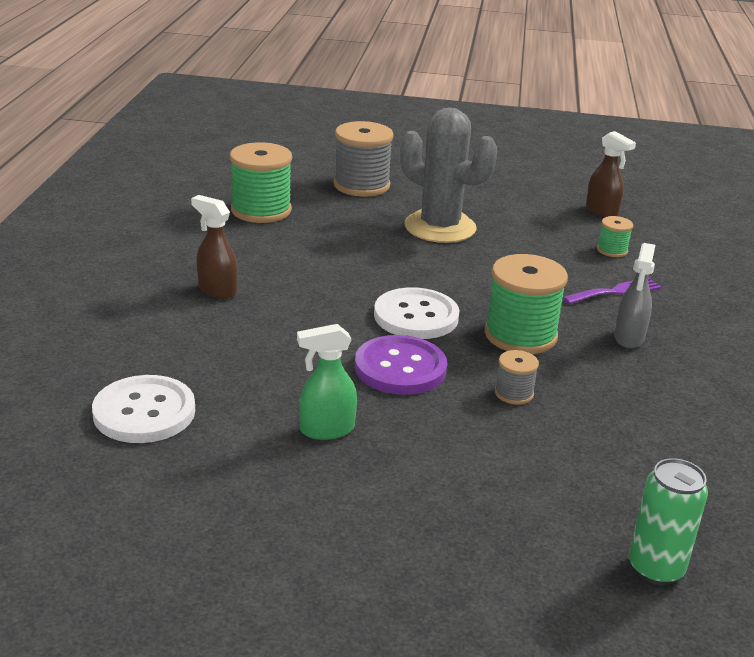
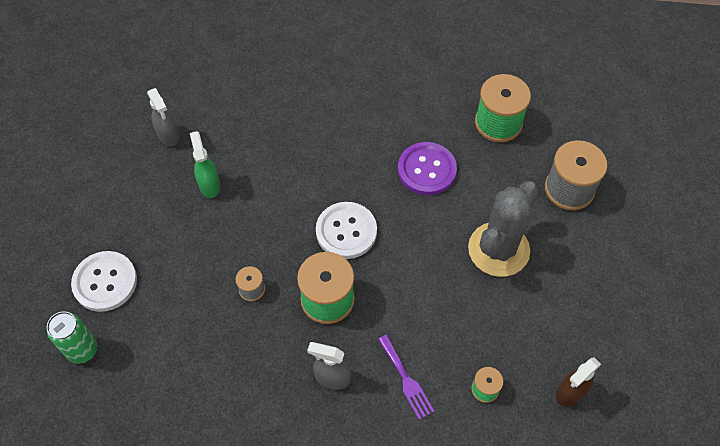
camera: 90 degrees right, 30 degrees up
white button [92,375,195,443] -> white button moved to [71,251,137,312]
brown spray bottle [191,195,237,299] -> none
purple button [355,335,447,395] -> purple button moved to [398,142,457,195]
none -> grey spray bottle [147,88,179,146]

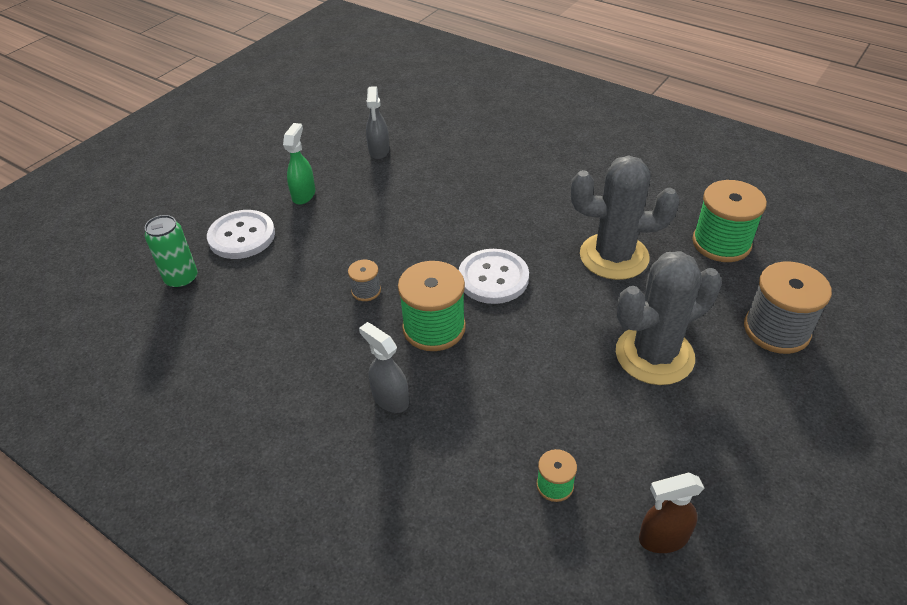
camera: 30 degrees right, 15 degrees down
green spray bottle [190,131,220,198] -> green spray bottle moved to [283,123,315,205]
purple fork [378,335,435,420] -> none
purple button [398,142,457,195] -> grey cactus [571,156,679,280]

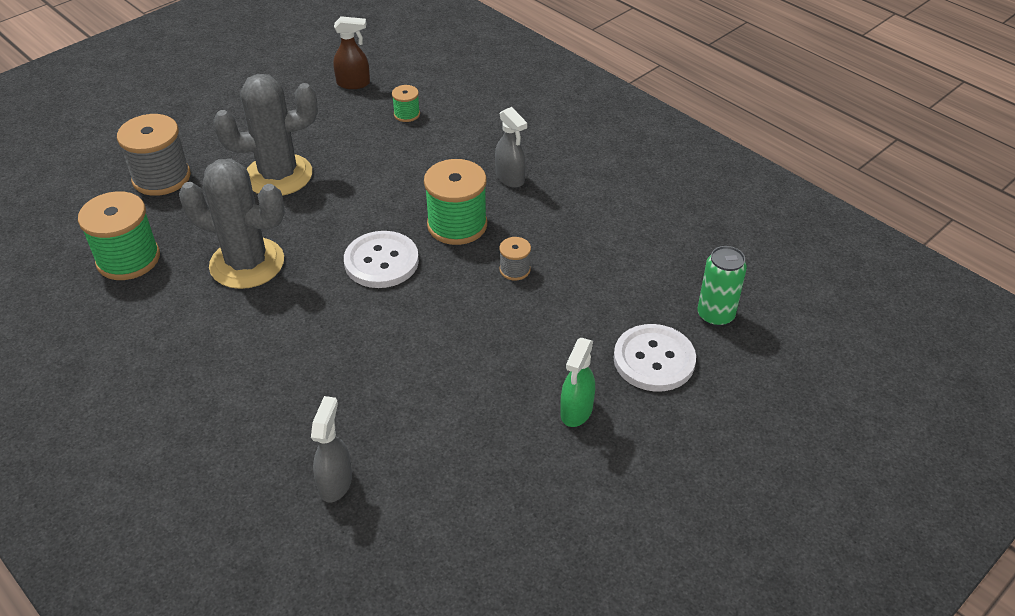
camera: 170 degrees left, 0 degrees up
grey spray bottle [366,86,389,159] -> grey spray bottle moved to [311,396,352,502]

